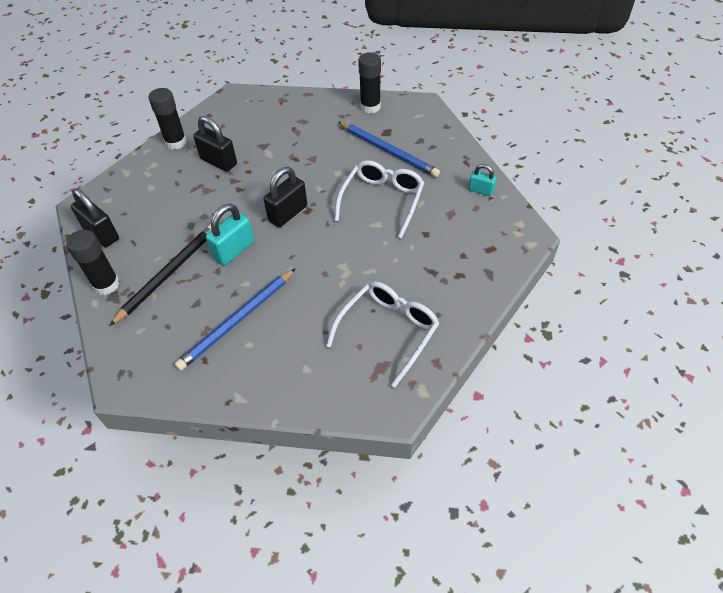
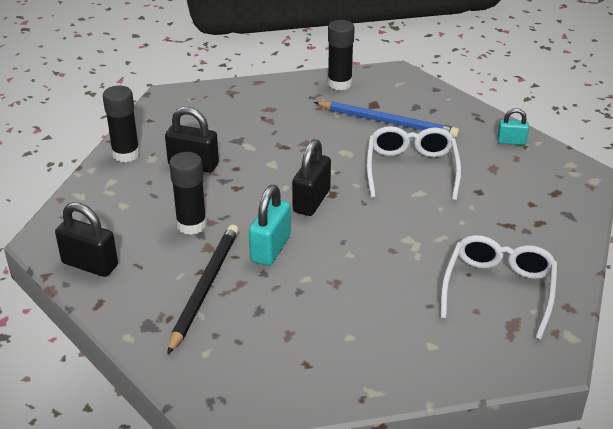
camera: 20 degrees left, 15 degrees down
black glue stick [66,230,120,295] -> black glue stick moved to [169,152,207,235]
blue pencil [174,268,296,371] -> none

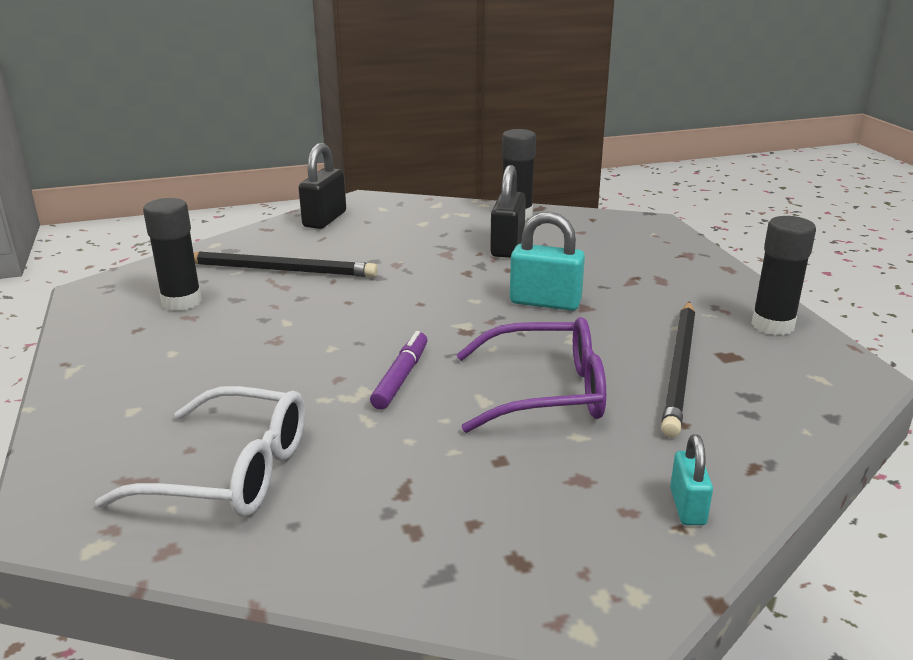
camera: 85 degrees right, 10 degrees down
black glue stick [169,152,207,235] -> black glue stick moved to [143,198,202,311]
turquoise padlock [249,185,291,266] -> turquoise padlock moved to [510,212,585,311]
black padlock [292,139,331,216] -> none
blue pencil [314,101,459,138] -> black pencil [661,301,695,438]
white glasses [367,126,461,201] -> purple glasses [456,317,606,433]
none -> purple marker [370,331,427,410]

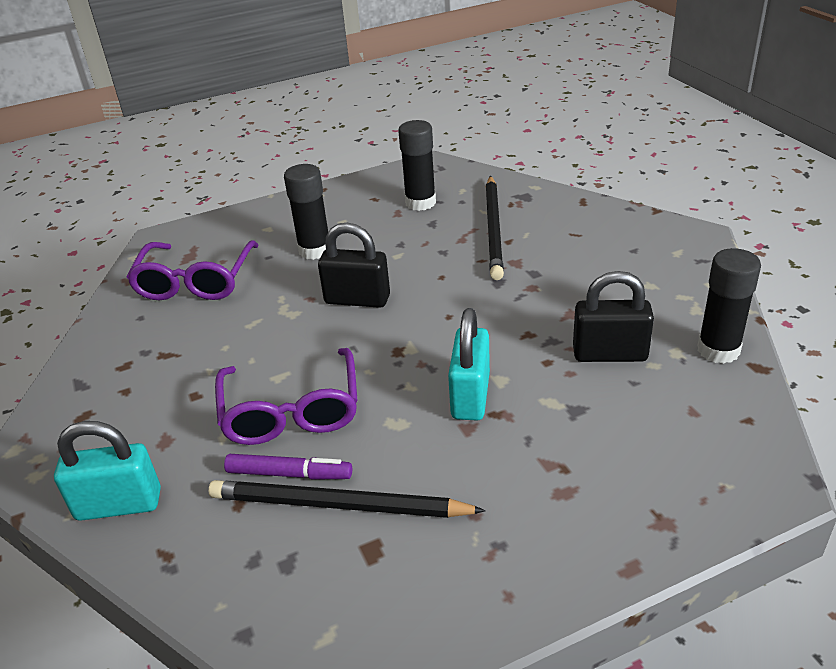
camera: 85 degrees right, 10 degrees up
white glasses [95,386,305,517] -> purple glasses [126,241,259,300]
black padlock [299,143,346,229] -> black padlock moved to [318,222,390,308]
purple marker [370,331,427,410] -> purple marker moved to [224,454,352,480]
turquoise padlock [670,434,713,525] -> turquoise padlock [54,421,161,521], size x1.68
black glue stick [751,216,816,335] -> black glue stick moved to [284,164,328,260]

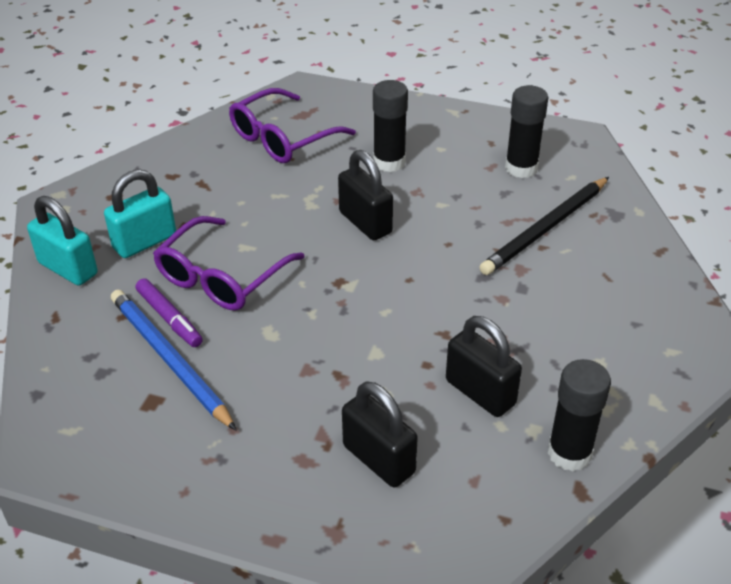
camera: 40 degrees right, 5 degrees up
black pencil [209,480,486,518] -> blue pencil [111,290,236,430]
turquoise padlock [448,308,490,421] -> turquoise padlock moved to [104,169,176,258]
none -> black padlock [342,381,418,487]

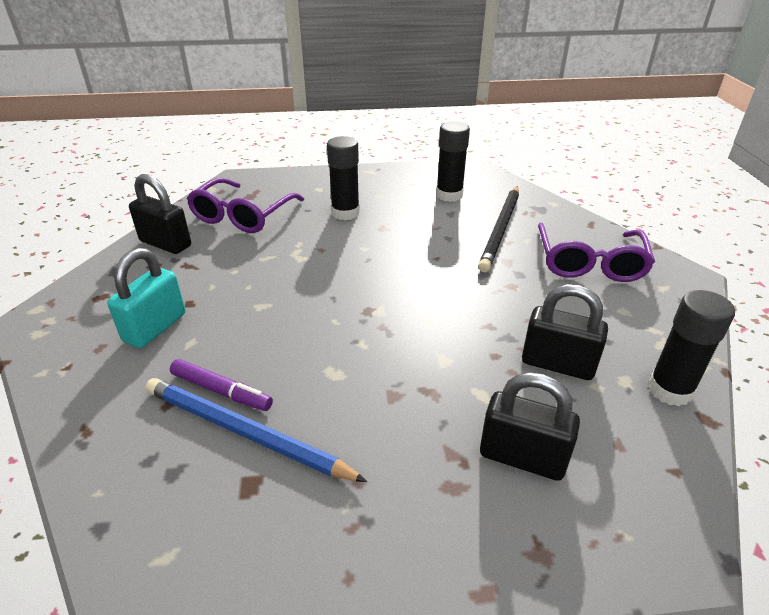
camera: 25 degrees left, 5 degrees down
turquoise padlock [27,196,98,286] -> none
purple glasses [153,216,305,311] -> purple glasses moved to [538,223,655,282]
black padlock [338,150,393,240] -> black padlock moved to [129,174,191,254]

